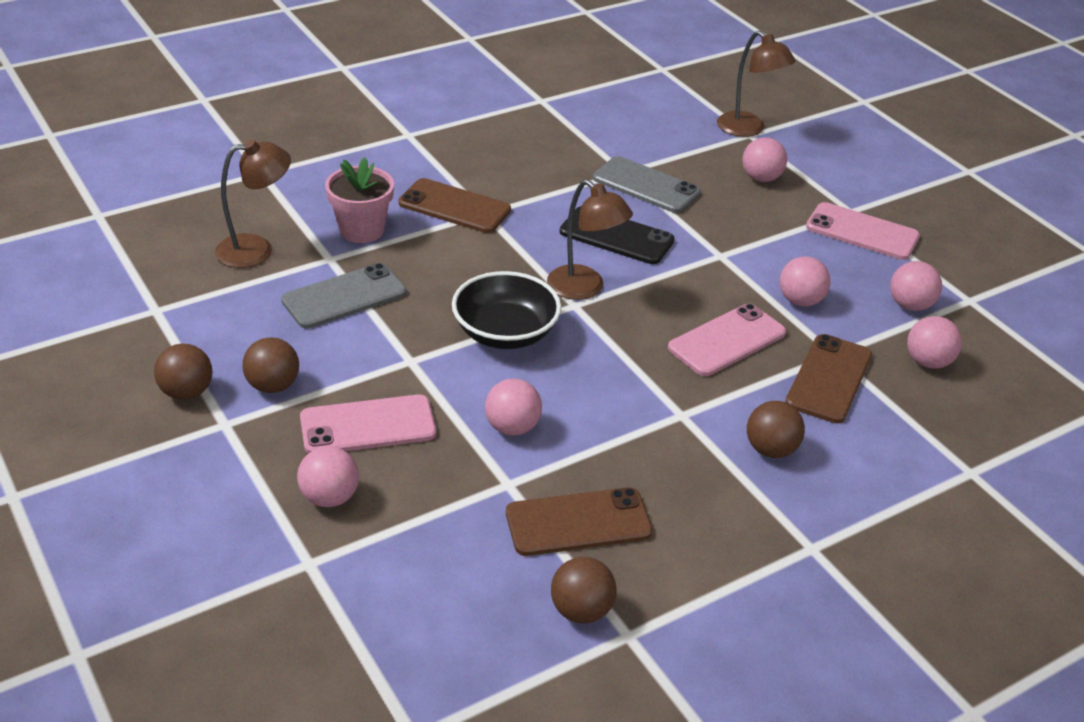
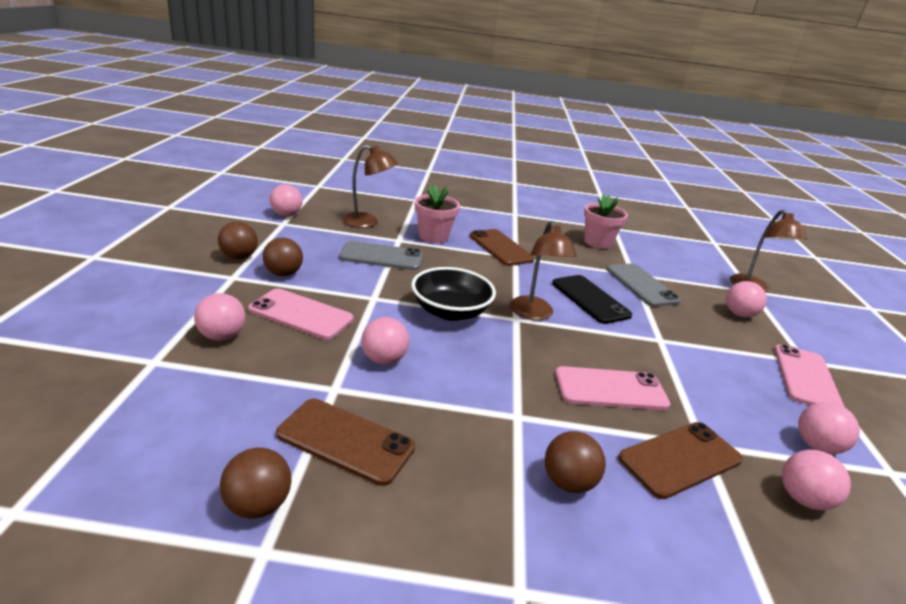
camera: 35 degrees right, 10 degrees down
pink ball [780,256,831,307] -> pink ball moved to [270,184,302,217]
pink phone [806,202,920,260] -> pink phone turned 45 degrees clockwise [774,344,845,407]
none -> pink flower pot [584,194,628,249]

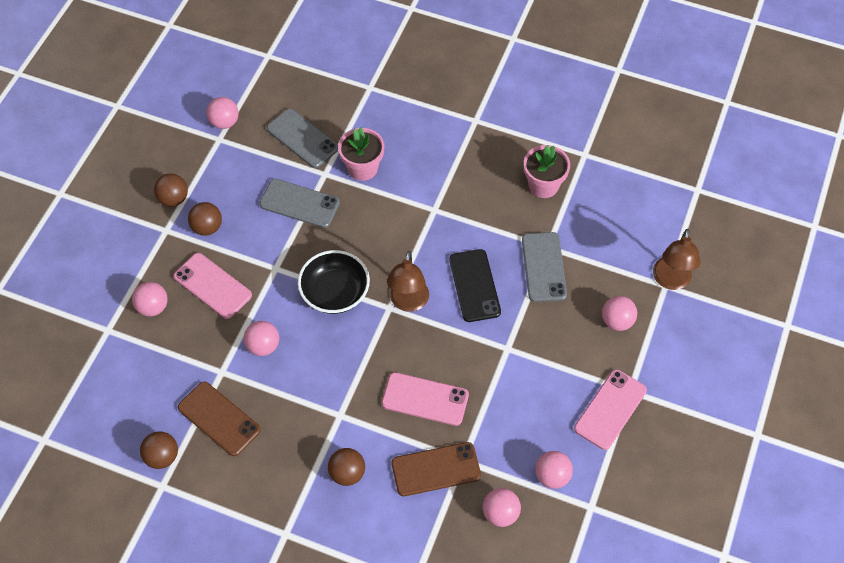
camera: 20 degrees right, 30 degrees up
brown lamp [342,145,398,228] -> grey phone [267,109,338,168]
brown phone [469,229,535,266] -> none

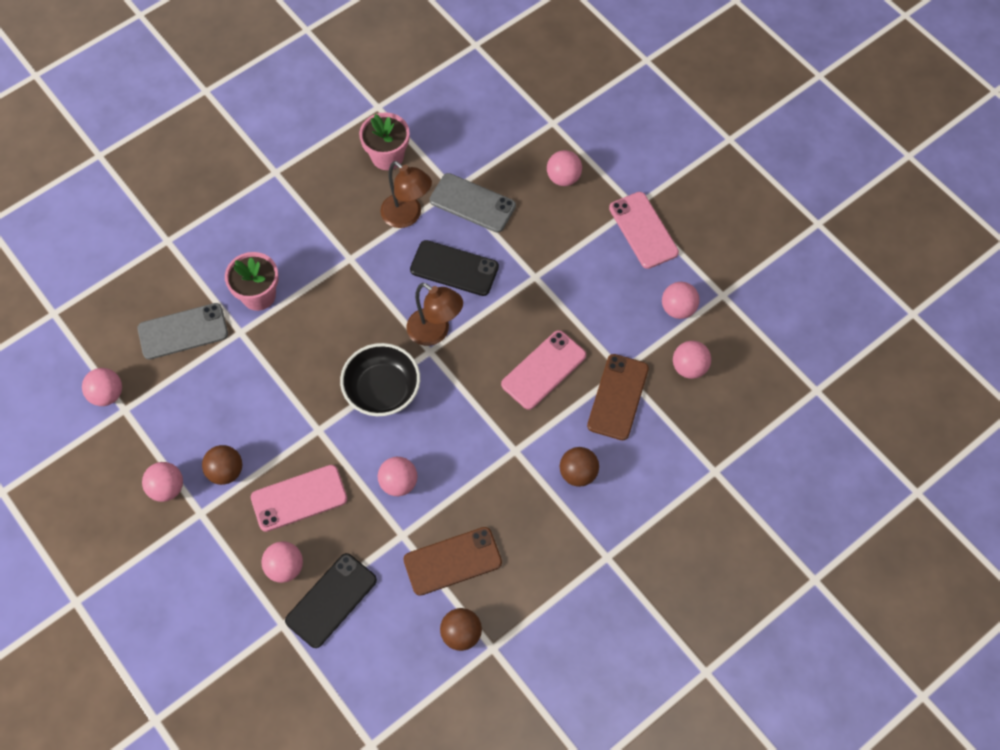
camera: 60 degrees left, 5 degrees up
brown ball [154,173,188,207] -> pink ball [142,462,183,502]
grey phone [259,179,340,228] -> none
brown lamp [653,229,701,290] -> brown lamp moved to [380,161,432,228]
none -> black phone [285,553,377,648]

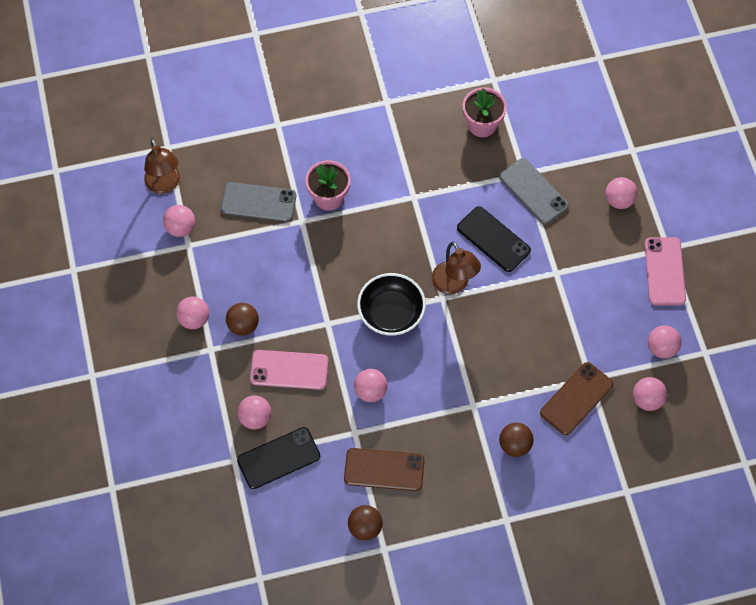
camera: 25 degrees right, 0 degrees up
brown lamp [380,161,432,228] -> brown lamp moved to [144,139,180,194]
pink phone [501,330,586,410] -> none

